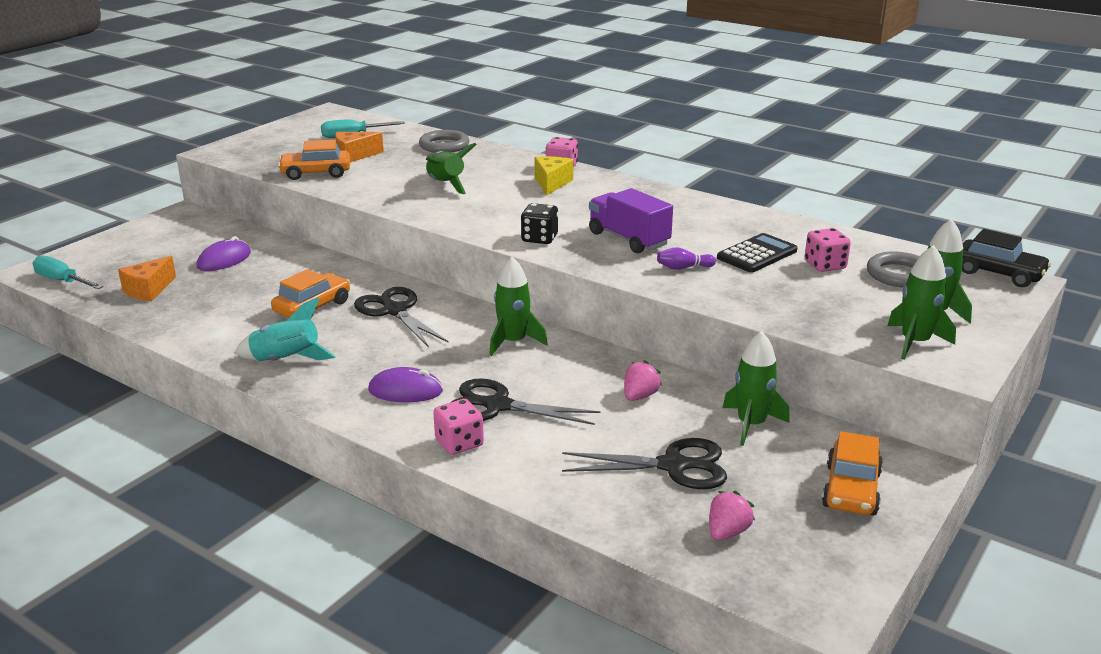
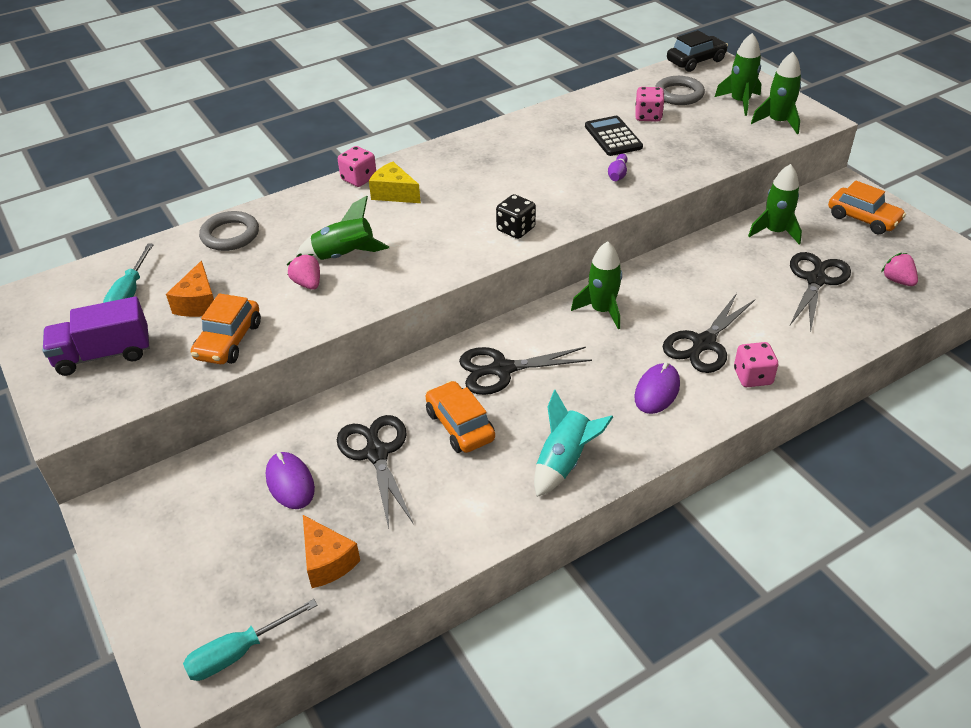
camera: 65 degrees left, 15 degrees up
purple truck [589,188,673,253] -> purple truck moved to [43,297,149,376]
pink strawberry [624,360,662,401] -> pink strawberry moved to [287,254,320,290]
none -> black scissors [337,415,413,529]

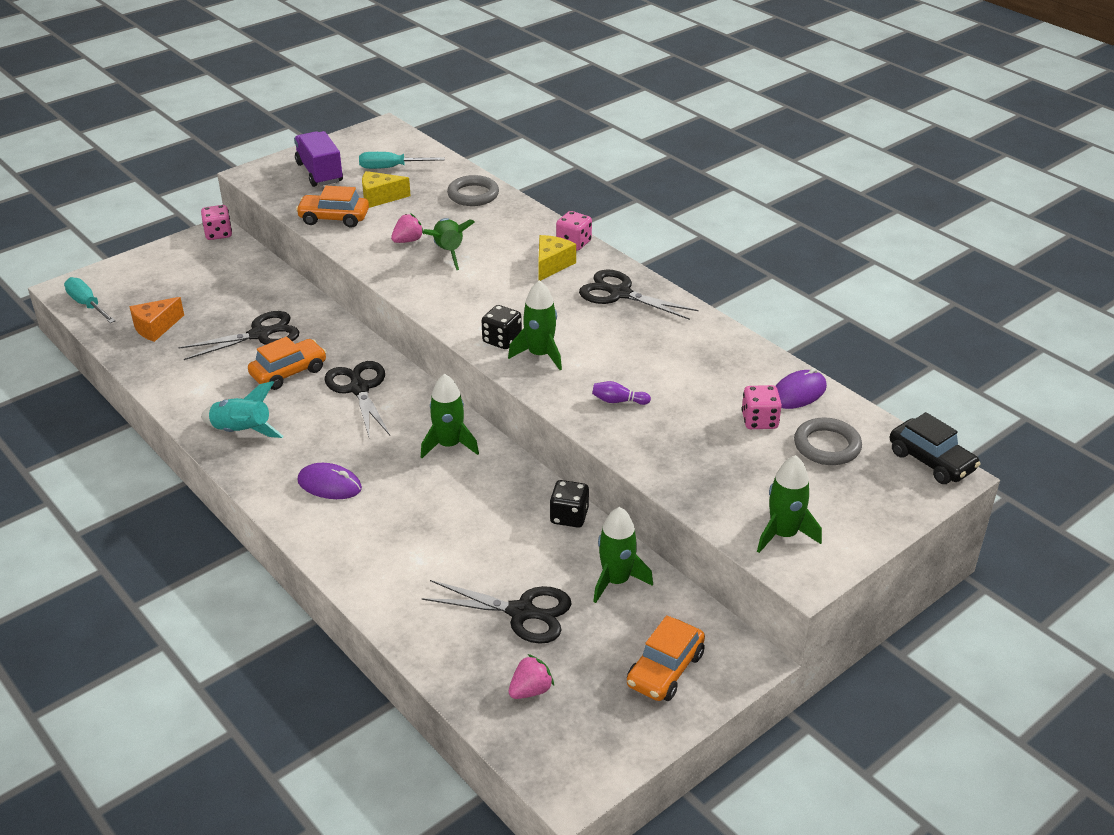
camera: 80 degrees right, 5 degrees down
orange cheese [166,261,214,317] -> yellow cheese [362,171,411,208]
purple mouse [266,452,315,509] -> purple mouse moved to [776,368,827,409]
black calculator [585,116,643,156] -> none
black scissors [663,293,755,373] -> black scissors moved to [579,269,699,320]
green rocket [715,33,761,116] -> green rocket moved to [508,280,562,370]
pink dice [734,342,778,387] -> pink dice moved to [201,205,232,240]
none -> black dice [550,480,589,528]

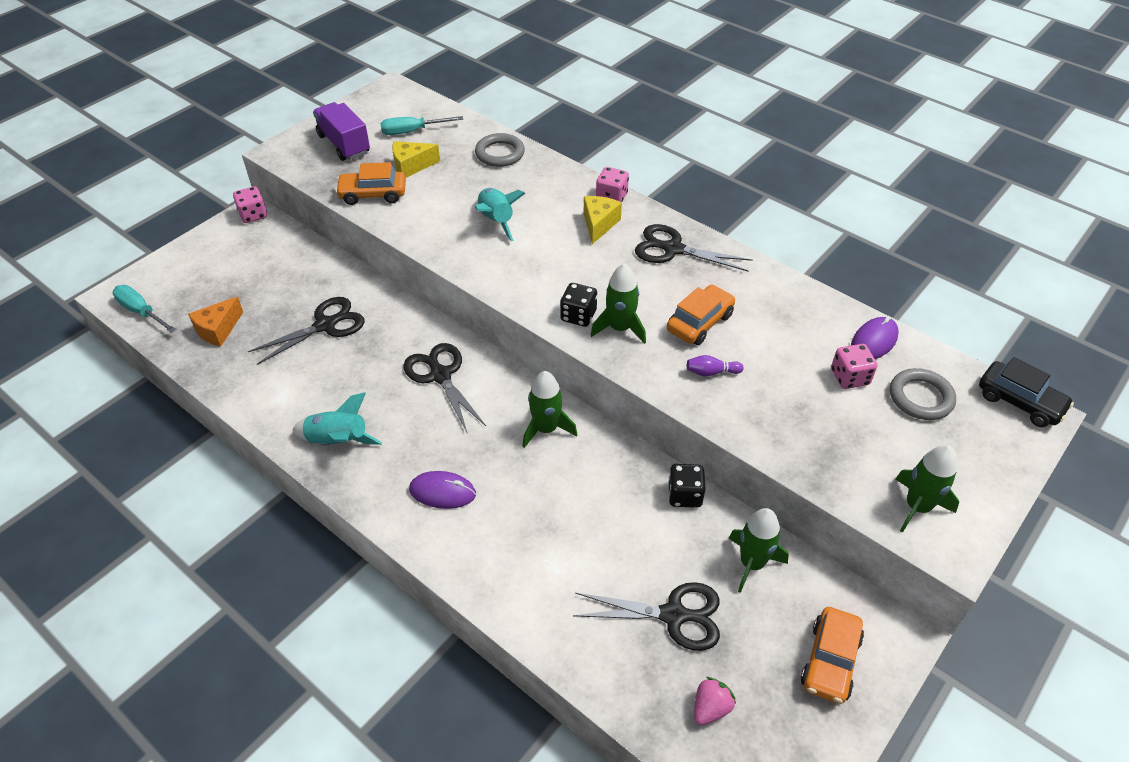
camera: 10 degrees left, 10 degrees up
orange car [248,337,326,390] -> orange car moved to [667,285,735,345]
pink strawberry [391,213,424,243] -> none
green rocket [423,218,475,270] -> turquoise rocket [475,188,526,242]

